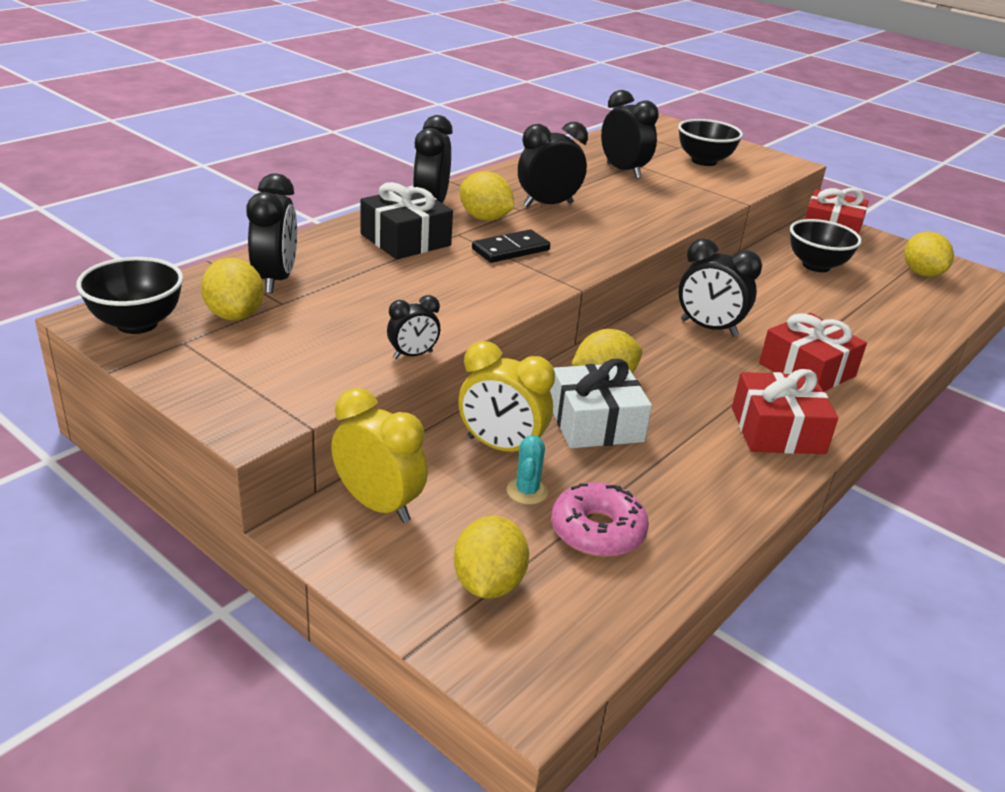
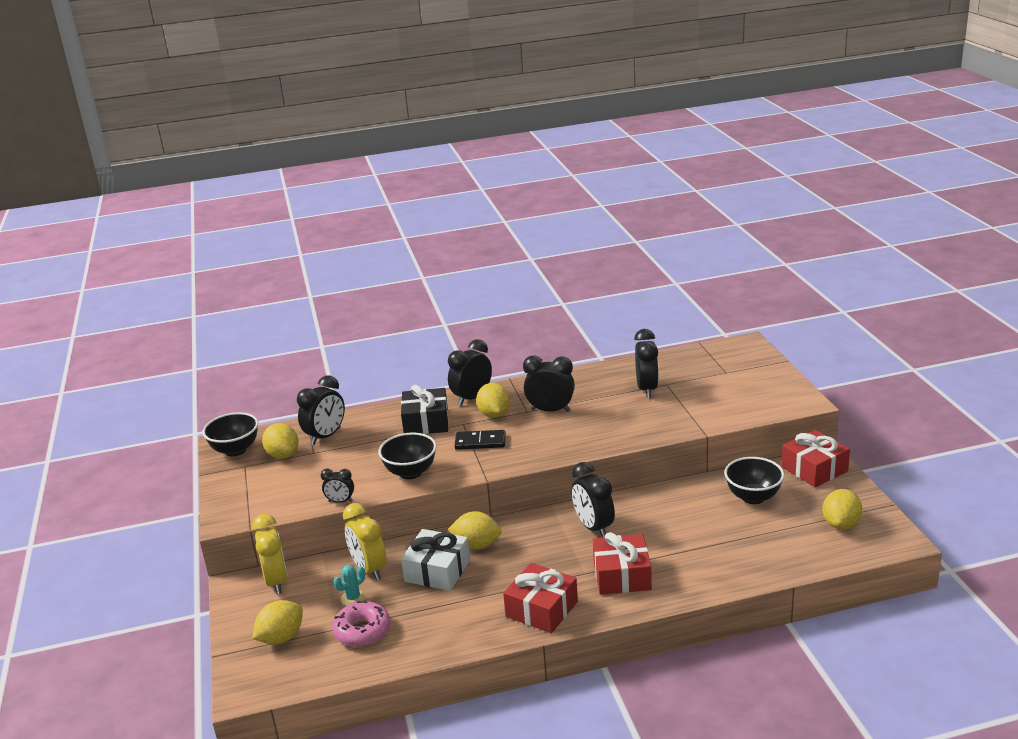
camera: 40 degrees right, 5 degrees down
yellow lemon [201,258,264,321] -> yellow lemon turned 45 degrees counterclockwise [262,423,299,459]
black bowl [678,119,743,166] -> black bowl moved to [379,433,437,479]

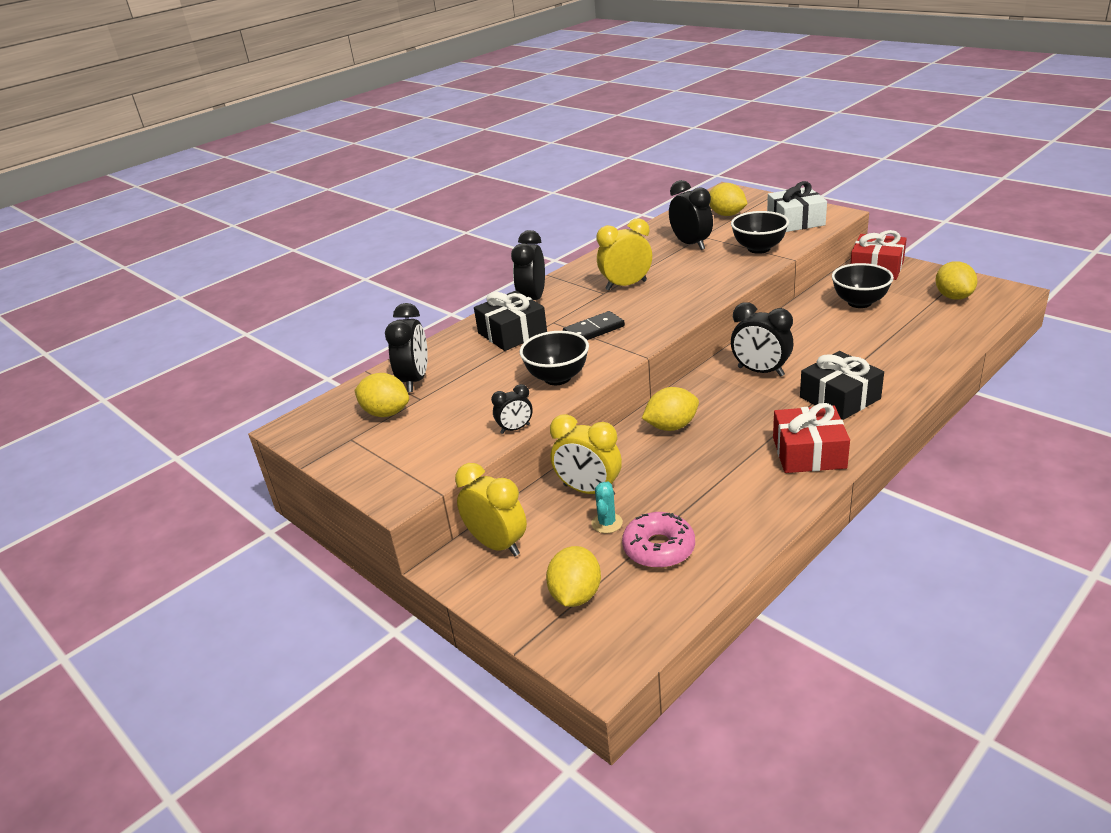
camera: 30 degrees left, 5 degrees up
black bowl [202,412,258,456] -> black bowl moved to [731,211,789,254]
white gift [401,529,470,591] -> white gift moved to [767,181,827,232]
yellow lemon [476,383,510,418] -> yellow lemon moved to [709,183,748,216]
black clock [523,355,575,412] -> yellow clock [596,218,652,290]
red gift [593,532,652,595] -> black gift [800,351,884,420]

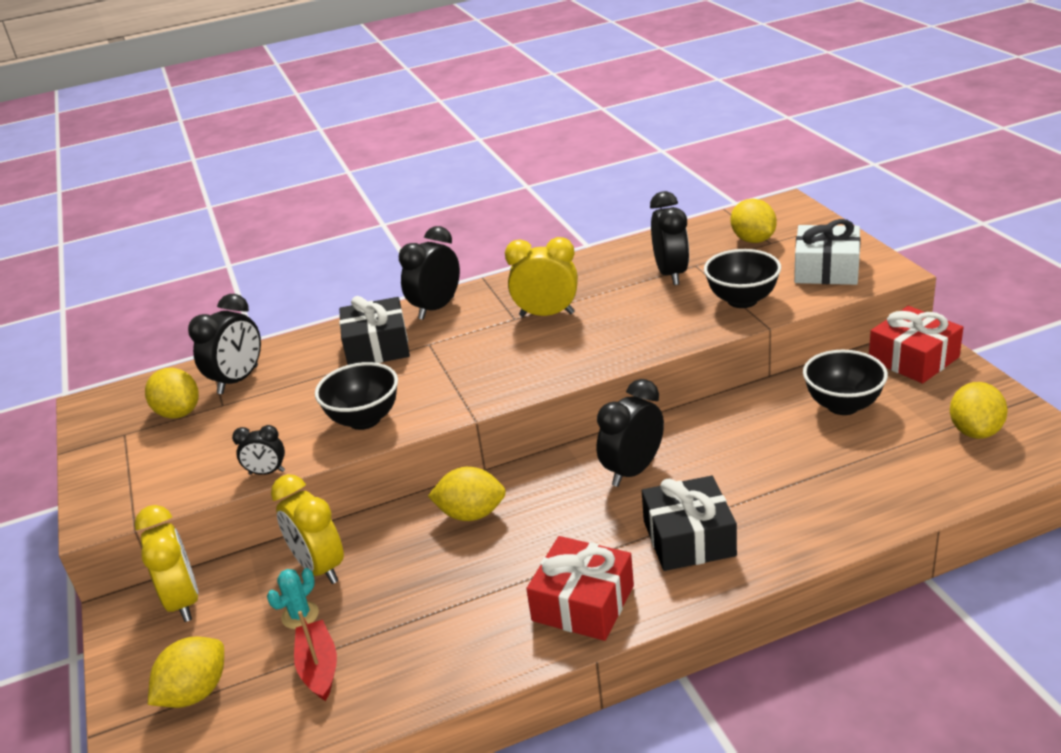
camera: 25 degrees right, 0 degrees up
black domino [563,311,625,340] -> none
pink donut [622,512,695,568] -> red boat [294,611,337,701]
black clock [731,302,793,377] -> black clock turned 75 degrees clockwise [596,379,664,487]

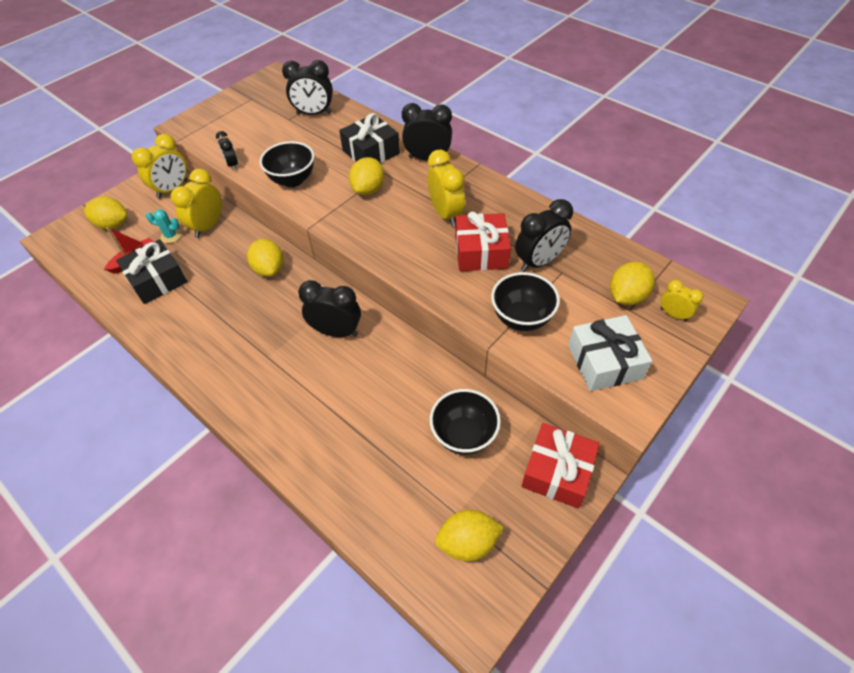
camera: 60 degrees right, 20 degrees up
yellow lemon [145,368,199,419] -> yellow lemon moved to [349,157,384,195]
red gift [526,536,634,641] -> red gift moved to [455,211,511,271]
black gift [642,476,737,571] -> black gift moved to [116,239,187,304]
none -> yellow clock [661,280,703,321]

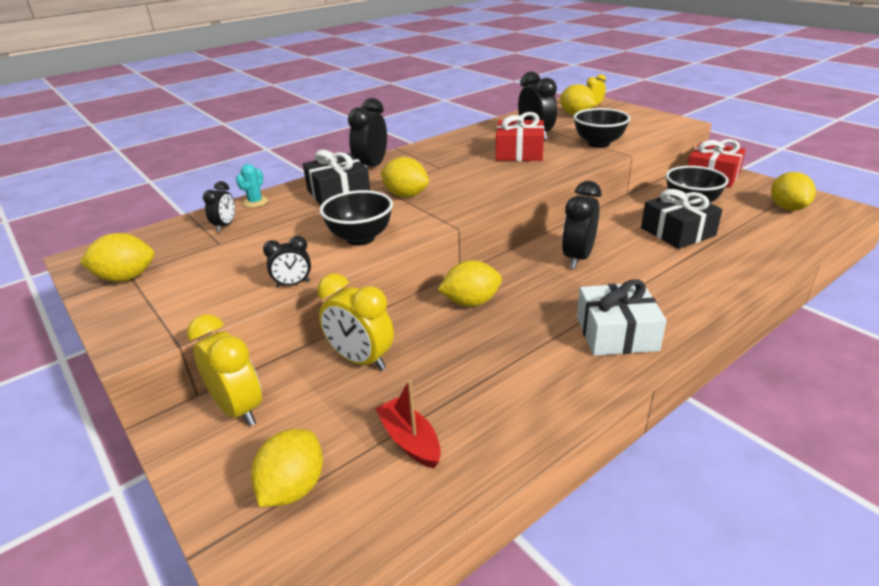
camera: 80 degrees left, 20 degrees down
black gift [116,239,187,304] -> black gift moved to [641,189,722,249]
turquoise cactus [146,209,181,243] -> turquoise cactus moved to [236,164,268,208]
black clock [282,60,333,115] -> black clock [203,181,235,232], size x0.57
yellow clock [427,150,465,227] -> none
white gift [568,315,652,391] -> white gift moved to [577,279,667,356]
none -> yellow lemon [79,233,154,282]

